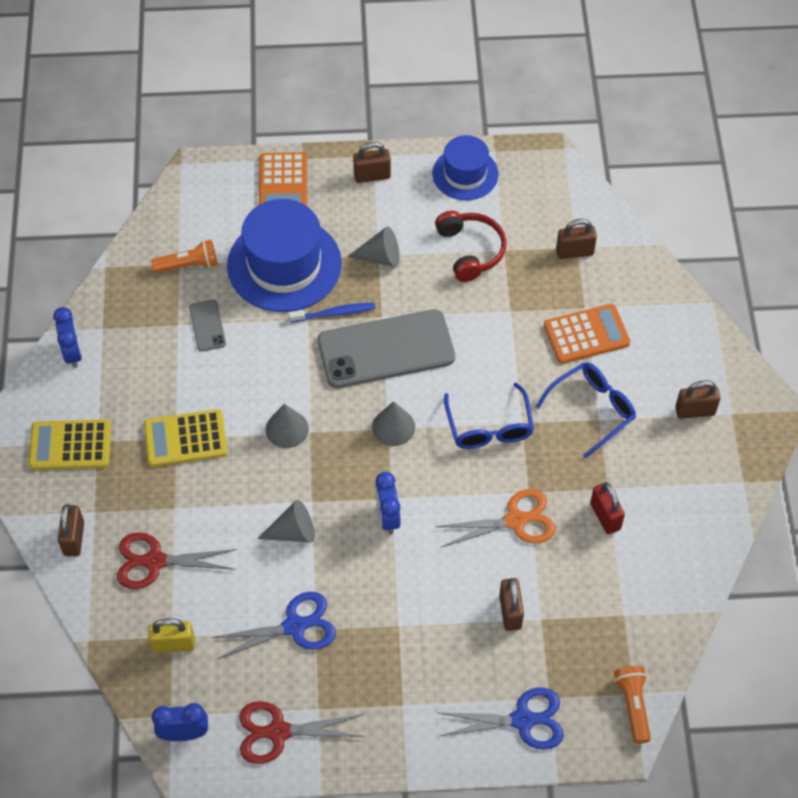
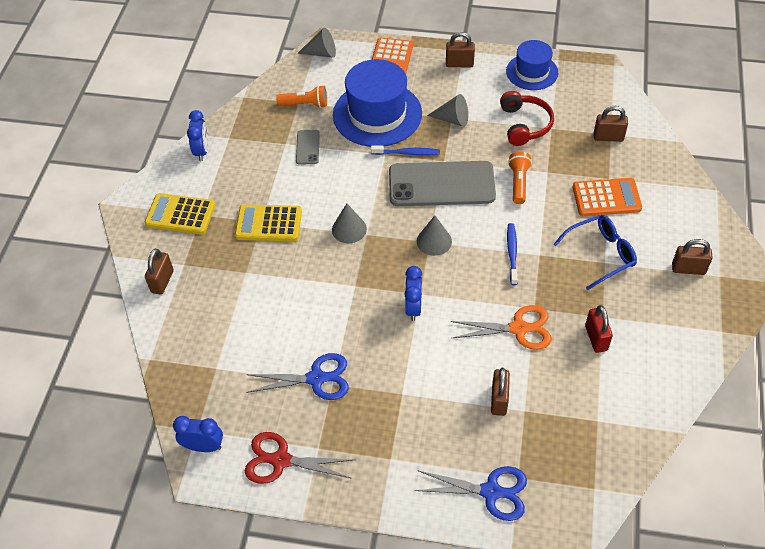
camera: 15 degrees right, 5 degrees down
red scissors [117,533,237,589] -> none
yellow padlock [148,618,195,653] -> none
grey cone [257,500,315,542] -> grey cone moved to [297,28,336,58]
blue glasses [444,383,534,449] -> blue toothbrush [507,223,518,285]
orange flashlight [614,666,651,744] -> orange flashlight moved to [508,151,532,204]

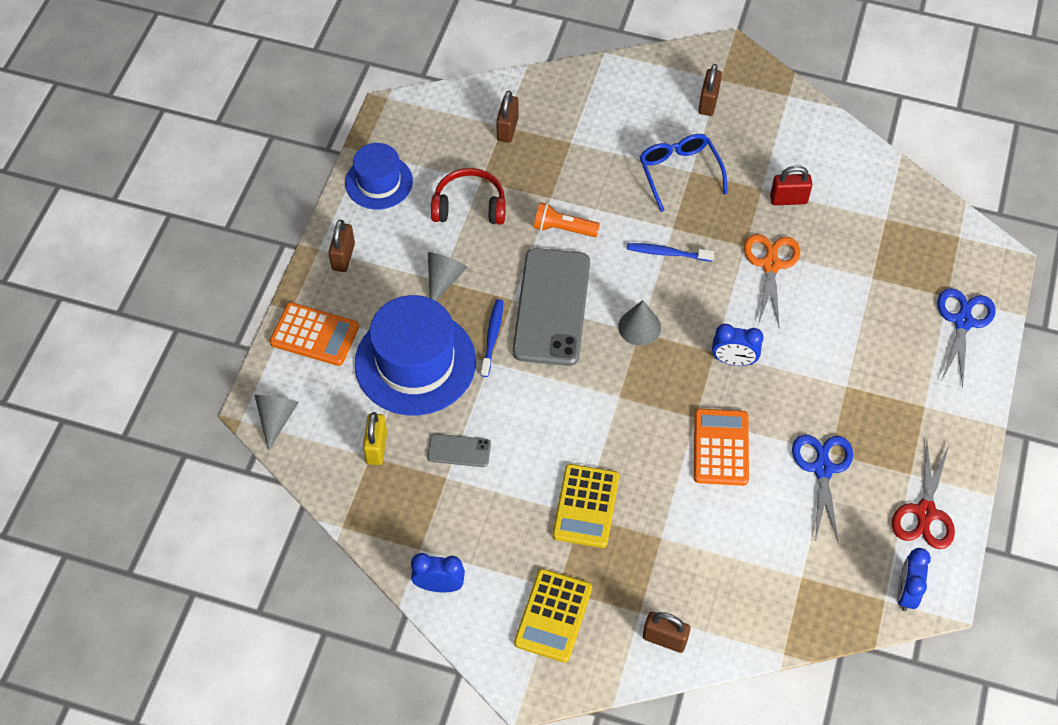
camera: 85 degrees left, 5 degrees up
orange flashlight [276,85,327,108] -> yellow padlock [363,412,387,465]
grey cone [332,203,367,243] -> none
brown padlock [491,368,510,416] -> none
orange calculator [573,178,642,216] -> orange calculator moved to [694,409,749,486]

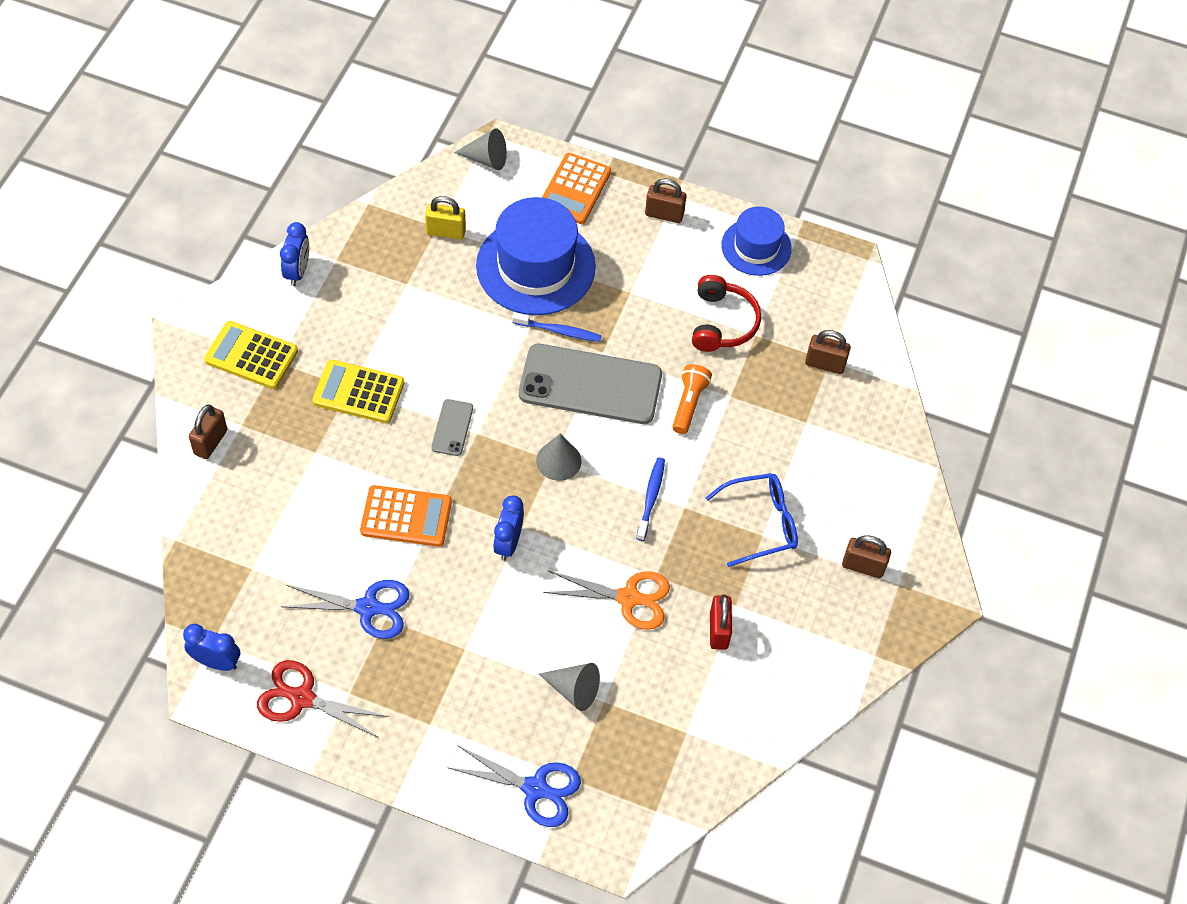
camera: 90 degrees right, 0 degrees up
grey phone [427,434,491,467] -> grey phone moved to [431,399,473,456]
grey cone [428,252,467,301] -> grey cone moved to [539,663,600,711]

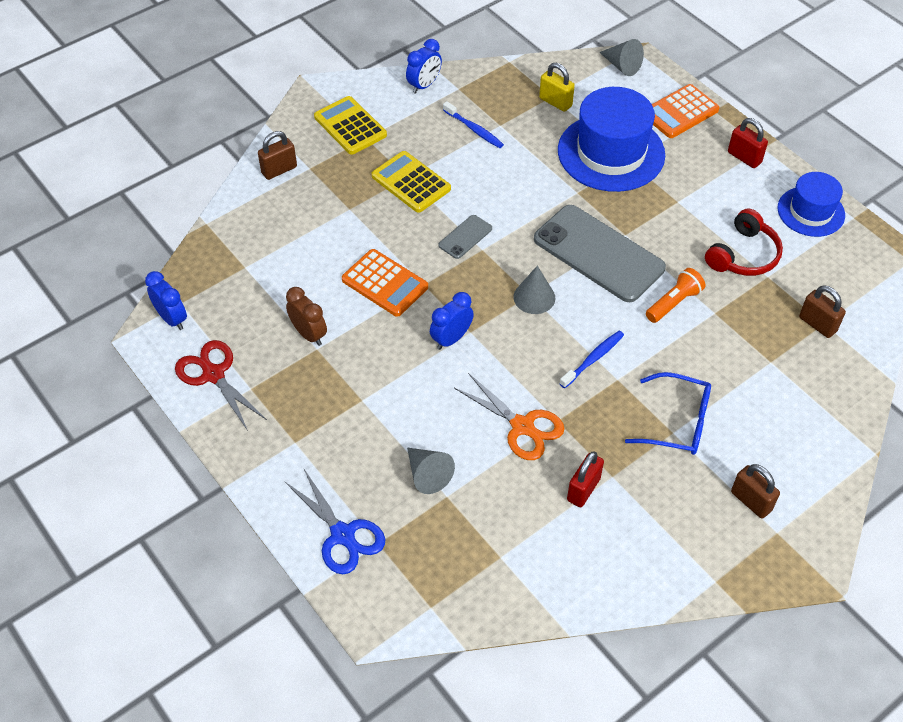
camera: 35 degrees right, 5 degrees down
blue scissors [281,580,410,639] -> brown clock [286,287,327,346]
blue toothbrush [512,312,602,342] -> blue toothbrush moved to [443,101,504,148]
brown padlock [645,178,686,223] -> red padlock [728,118,768,168]

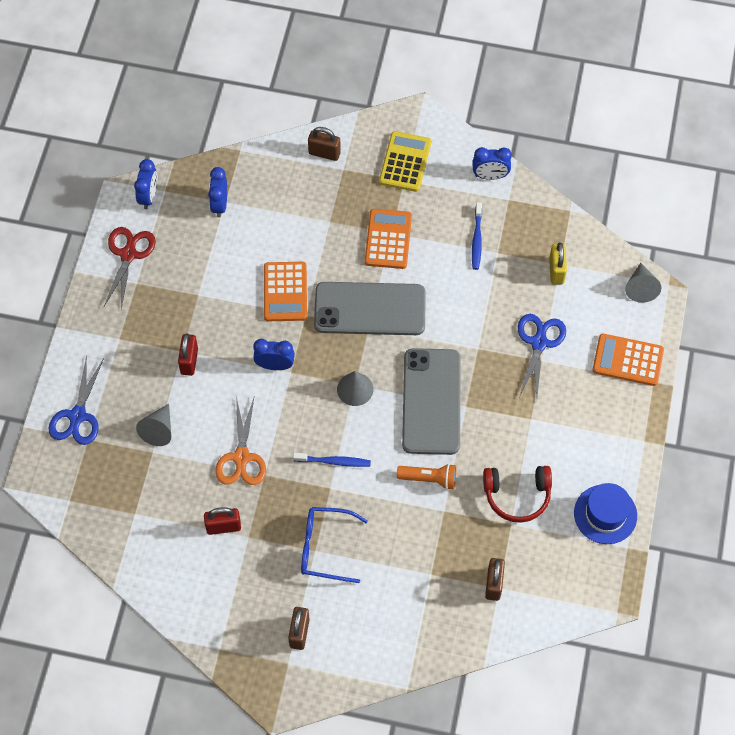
camera: 50 degrees right, 10 degrees up
brown clock [286,287,327,346] -> none
yellow calculator [372,151,451,213] -> orange calculator [365,209,412,269]
grey phone [438,215,492,259] -> grey phone [314,282,426,335], size x2.26
blue hat [558,87,665,192] -> blue scissors [518,314,566,398]
blue glasses [625,372,711,455] -> blue glasses turned 120 degrees clockwise [301,507,368,583]
red padlock [728,118,768,168] -> red padlock moved to [178,333,198,376]
none -> blue clock [208,167,227,217]

